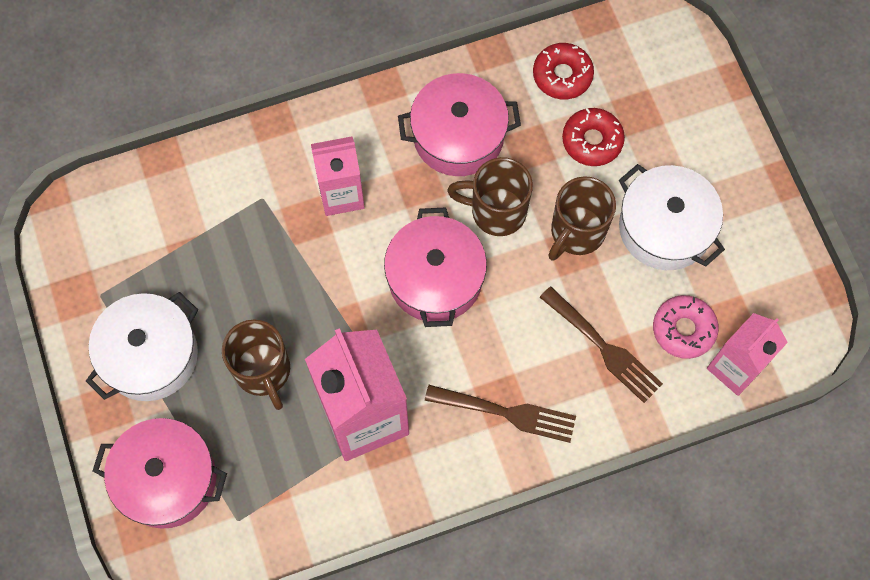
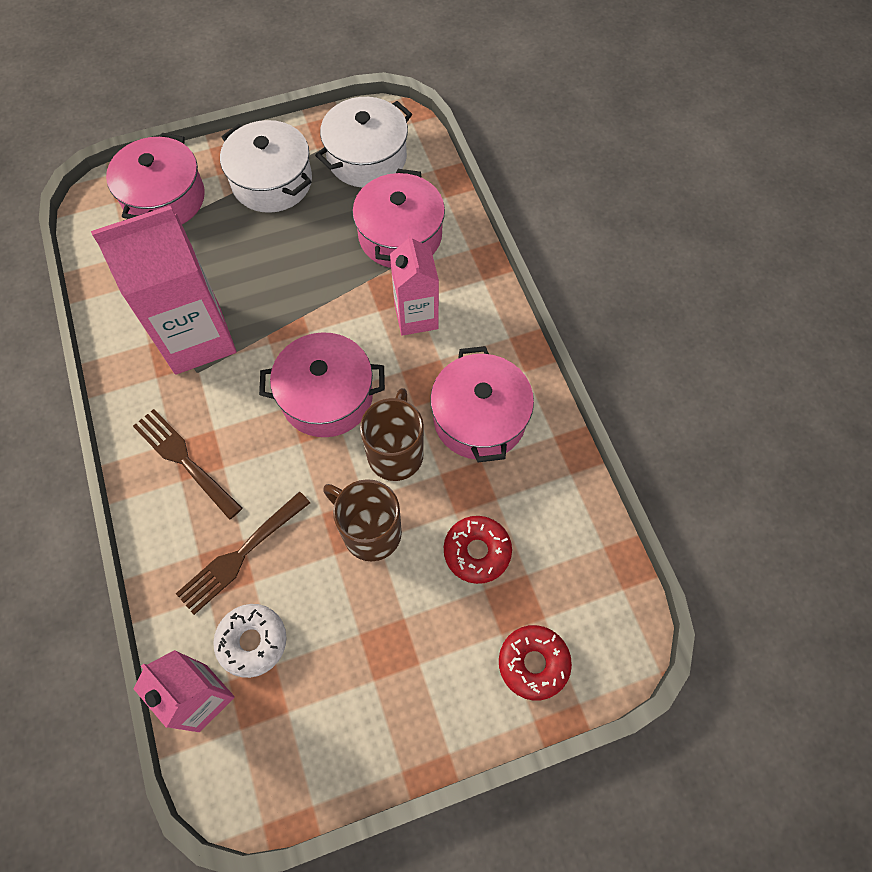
camera: 90 degrees right, 5 degrees down
brown mug [222,320,290,410] -> none
brown fork [425,385,576,443] -> brown fork turned 120 degrees clockwise [133,409,242,520]
red donut [533,43,594,100] -> red donut moved to [499,625,572,701]
white pot [619,164,725,270] -> white pot moved to [315,97,412,188]
pink donut [653,295,719,359] -> white donut [213,604,286,678]
none -> pink pot [352,169,445,268]

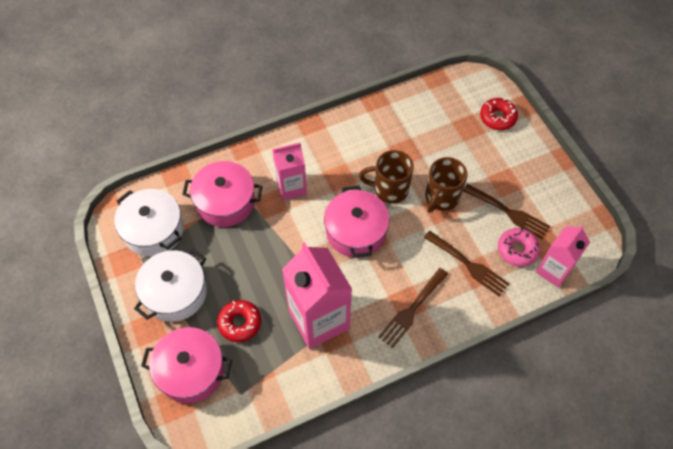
camera: 95 degrees left, 5 degrees down
white donut [213,604,286,678] -> pink donut [498,228,540,267]
pink pot [430,346,534,462] -> none
red donut [444,516,512,584] -> red donut moved to [217,300,261,342]
none -> brown fork [463,184,550,239]

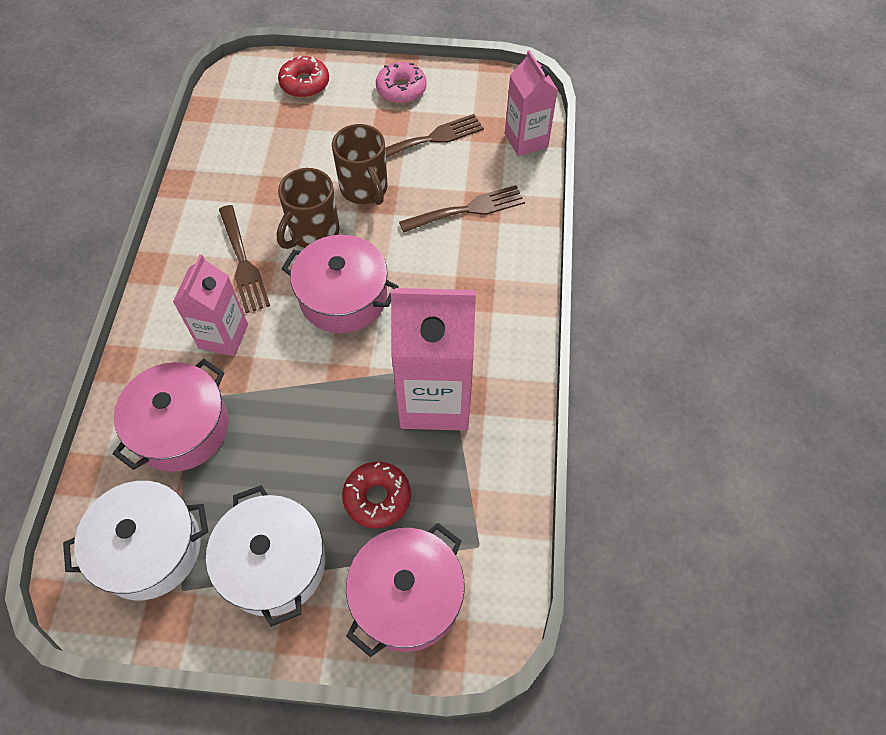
camera: 60 degrees left, 0 degrees up
brown fork [378,268,448,348] -> brown fork moved to [219,205,270,313]
pink donut [498,228,540,267] -> pink donut moved to [376,62,427,103]

